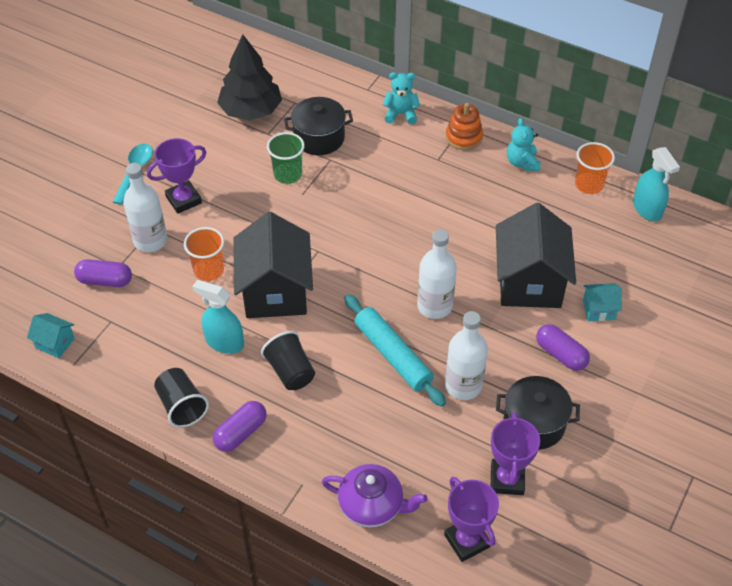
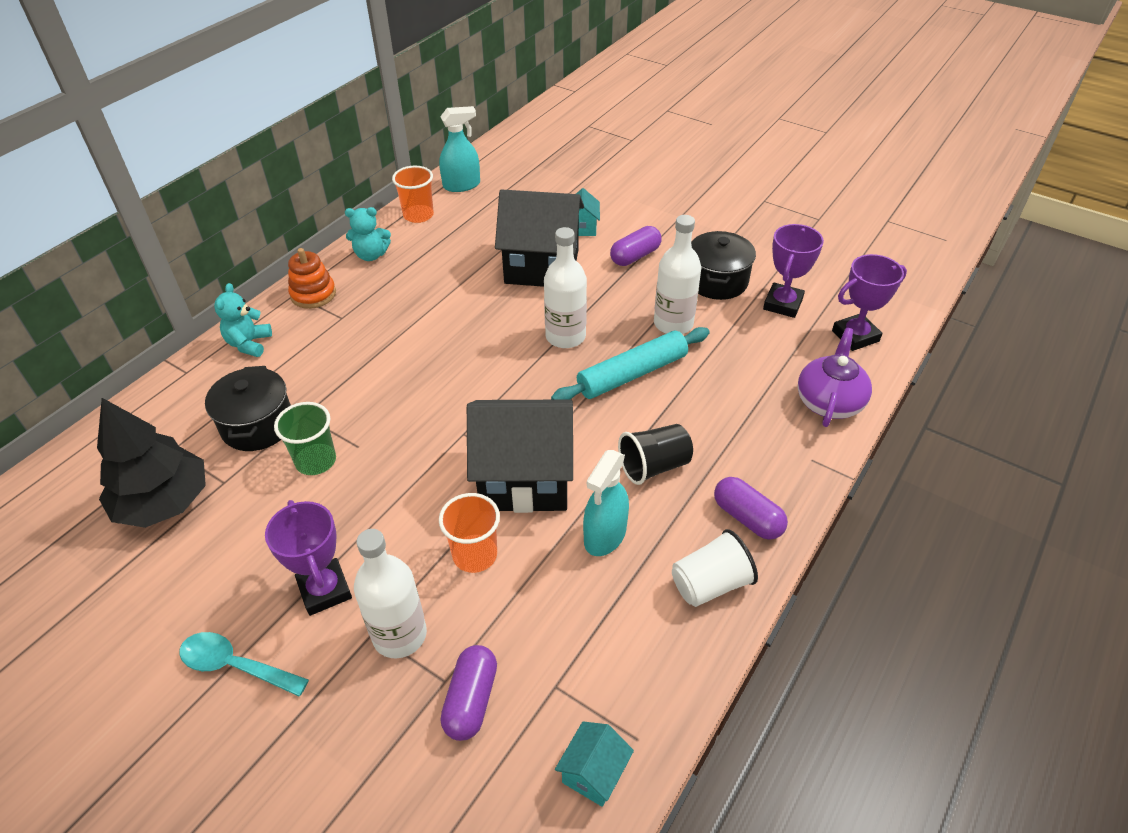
camera: 85 degrees left, 5 degrees down
black cup [154,368,209,428] -> white cup [672,529,758,607]
purple trophy [491,412,540,495] -> purple trophy turned 75 degrees counterclockwise [763,224,824,318]

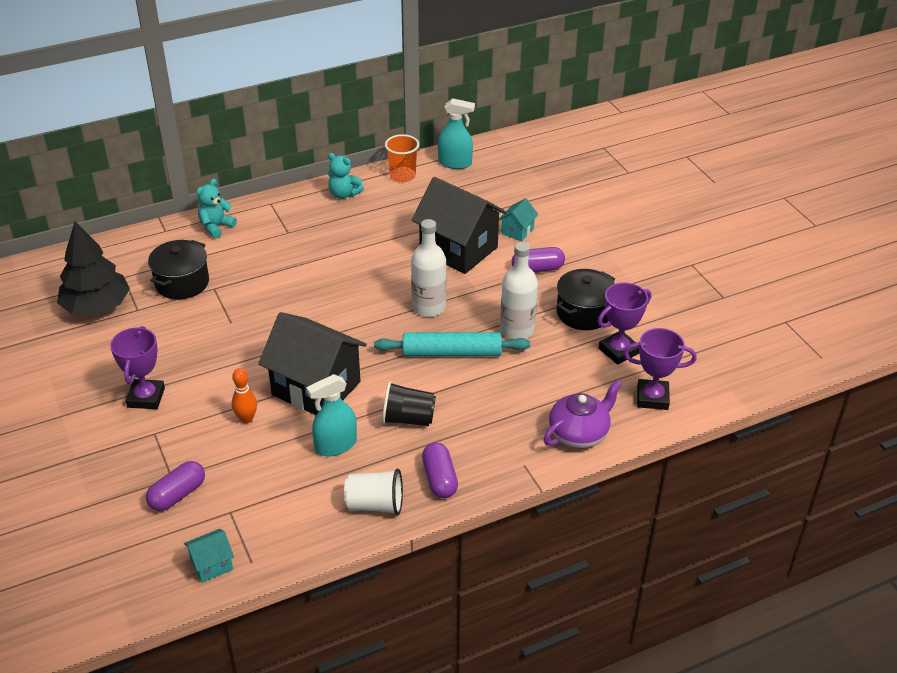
camera: 30 degrees right, 5 degrees down
turquoise spoon [179,632,309,697] -> none
green cup [274,402,336,475] -> none
orange stacking toy [288,248,336,309] -> none
white bottle [354,529,427,658] -> none
orange cup [439,493,500,573] -> orange bowling pin [232,368,257,423]

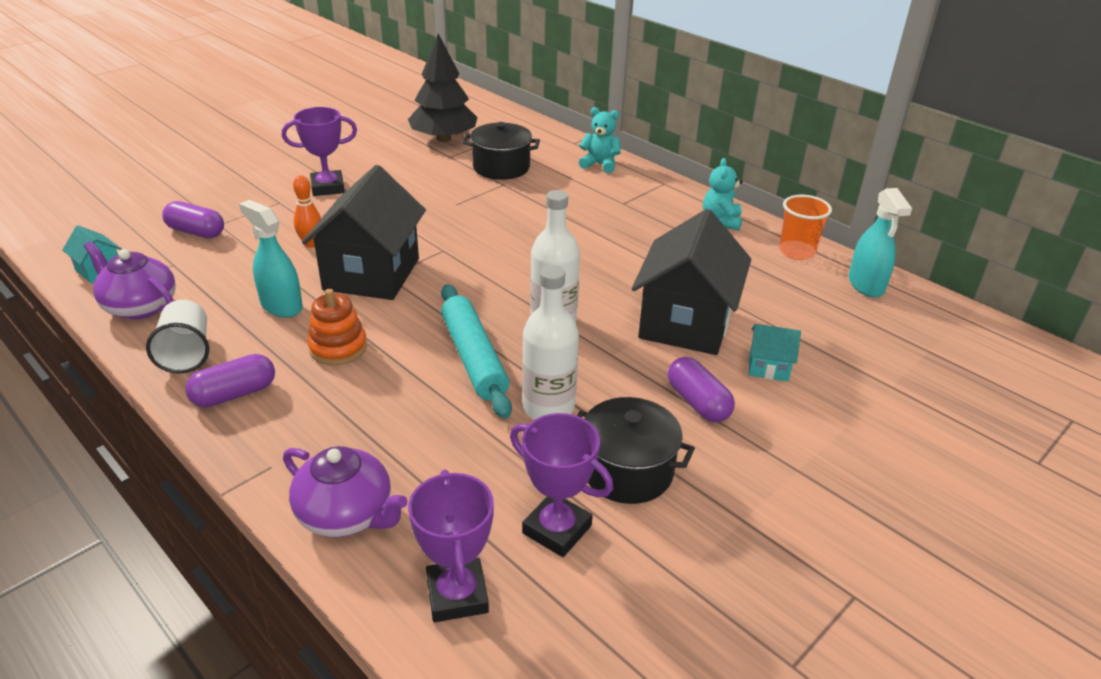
camera: 70 degrees right, 5 degrees down
black cup [382,381,436,426] -> orange stacking toy [307,289,367,365]
none -> purple teapot [84,241,176,320]

